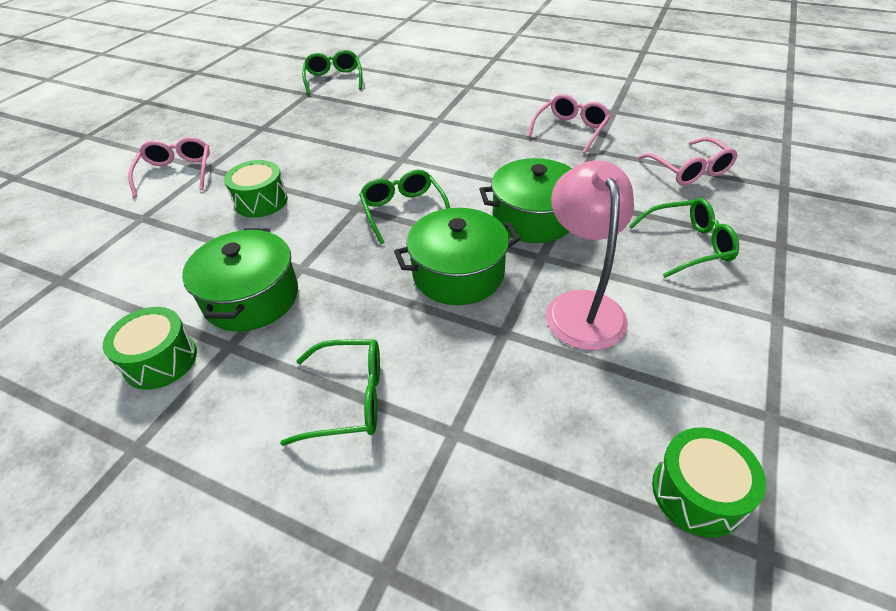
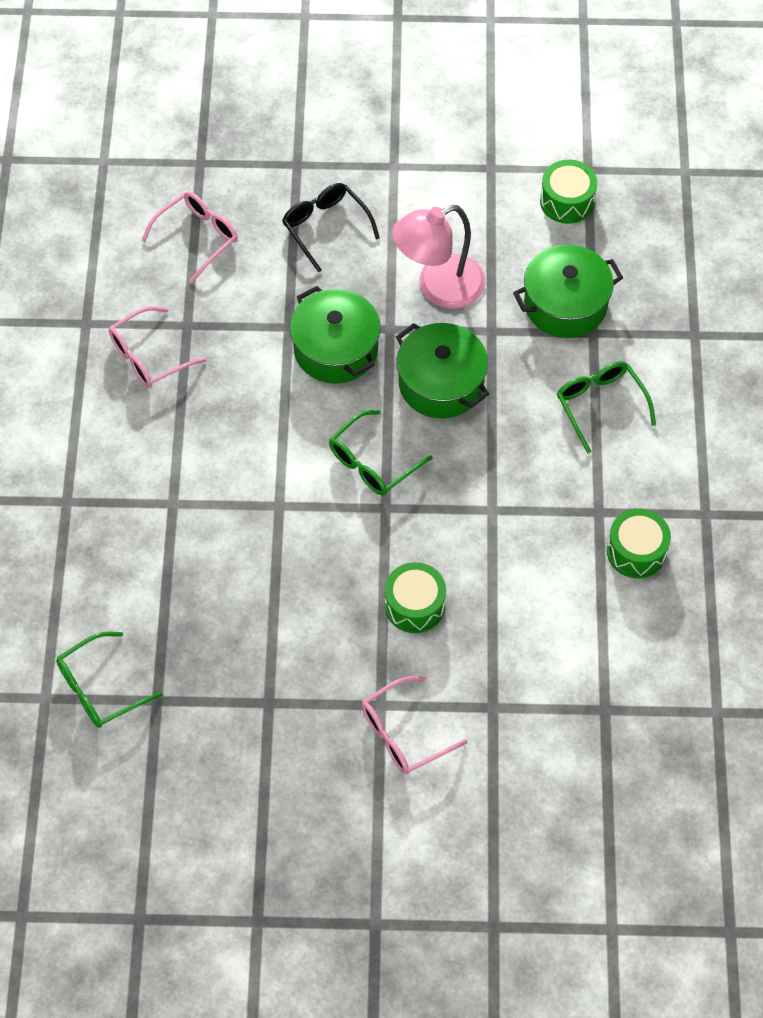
camera: 115 degrees left, 15 degrees up
green pot [182,228,298,332] -> green pot moved to [513,244,623,338]
pink glasses [527,94,611,154] -> pink glasses turned 45 degrees counterclockwise [109,306,207,388]
green glasses [629,198,739,278] -> black glasses [282,183,380,272]

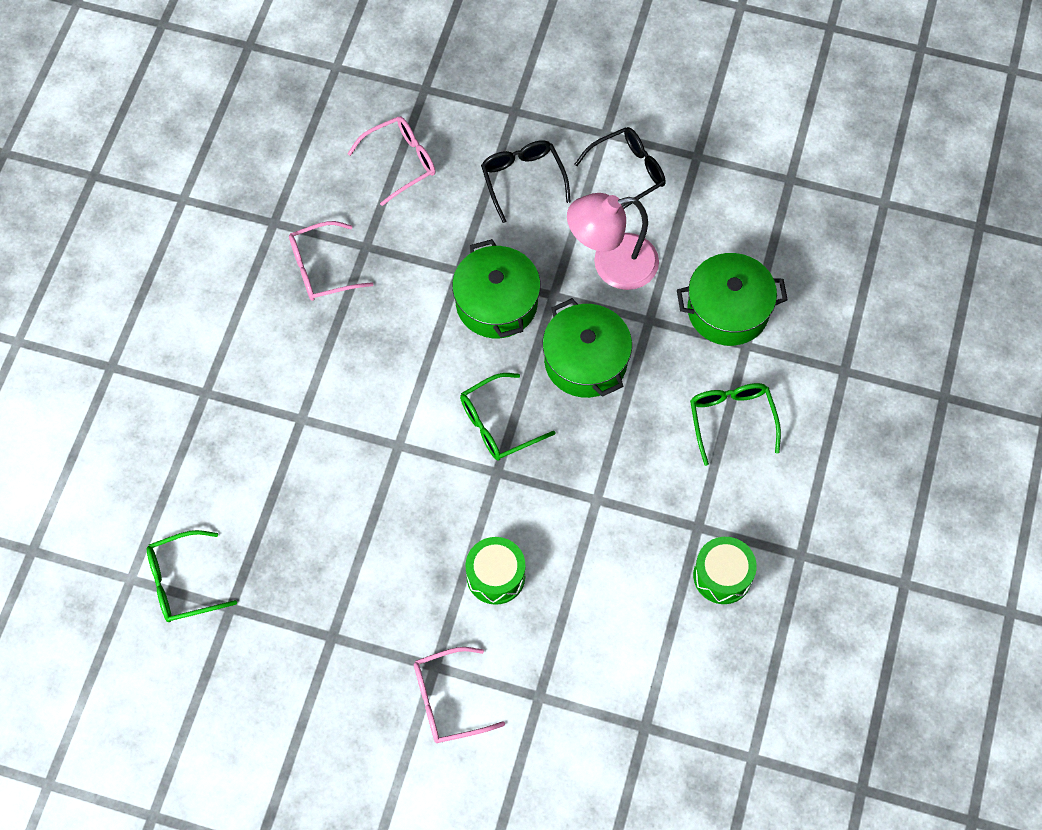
camera: 15 degrees right, 5 degrees up
green drum [540,160,597,224] -> none
none -> black glasses [574,127,666,209]

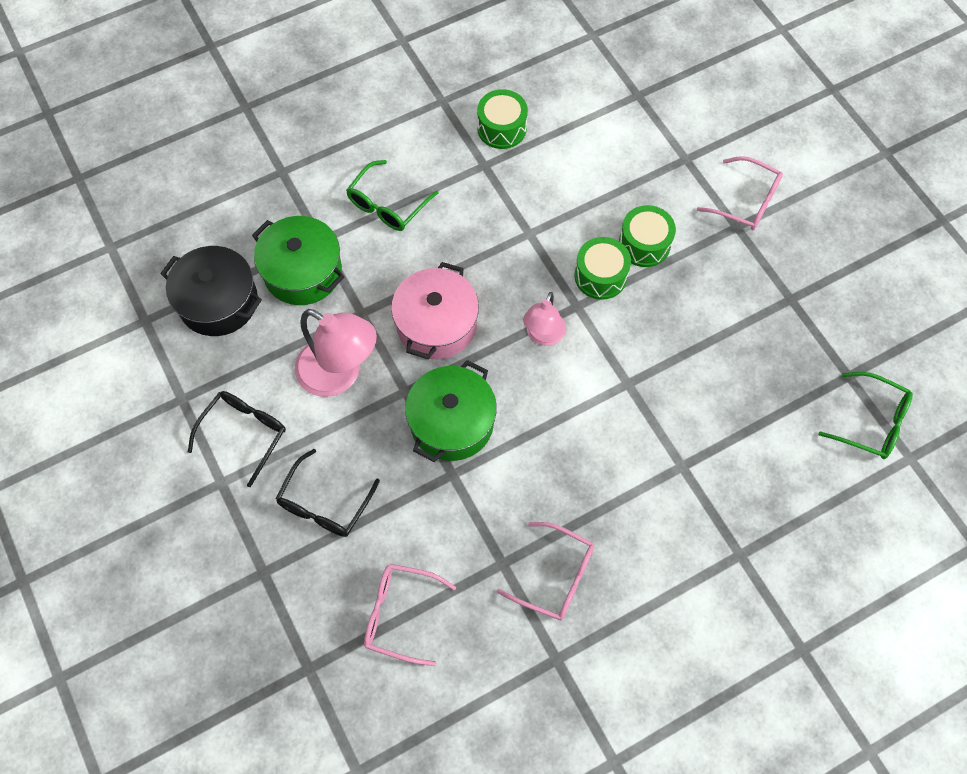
camera: 135 degrees left, 0 degrees up
green glasses [460,373,556,461] -> pink lamp [523,292,566,346]
green pot [542,298,632,398] -> pink pot [391,262,479,359]
black glasses [574,127,666,209] -> black glasses turned 105 degrees clockwise [188,391,286,487]
none -> black pot [160,246,262,336]
none -> green drum [574,237,631,300]

